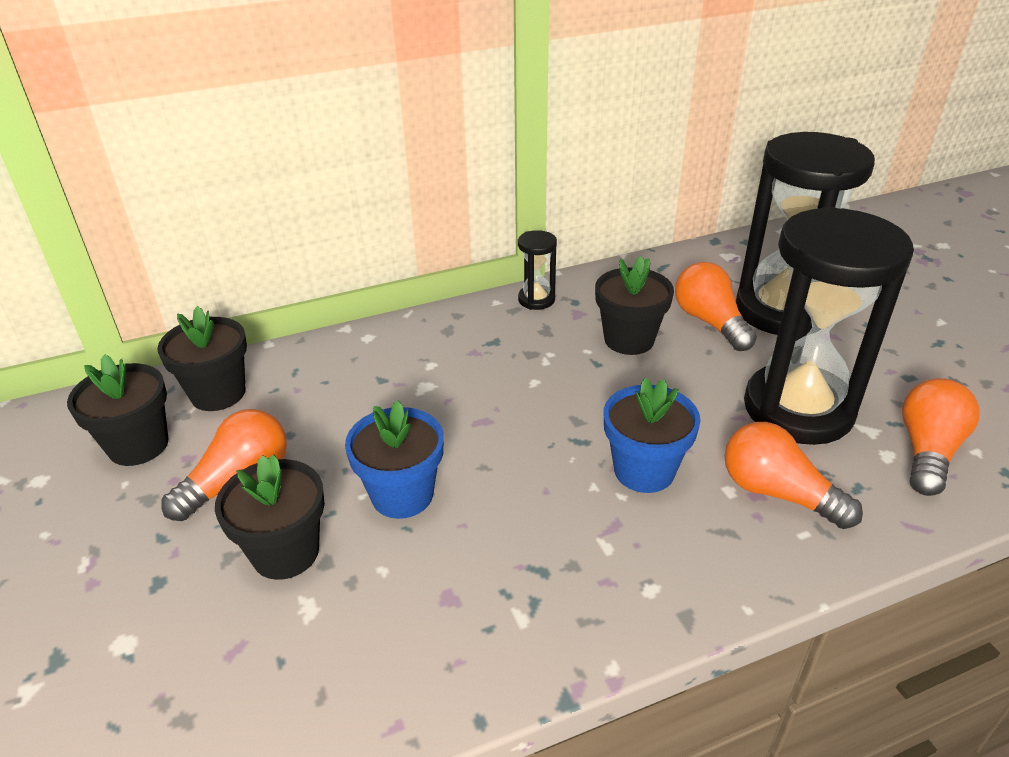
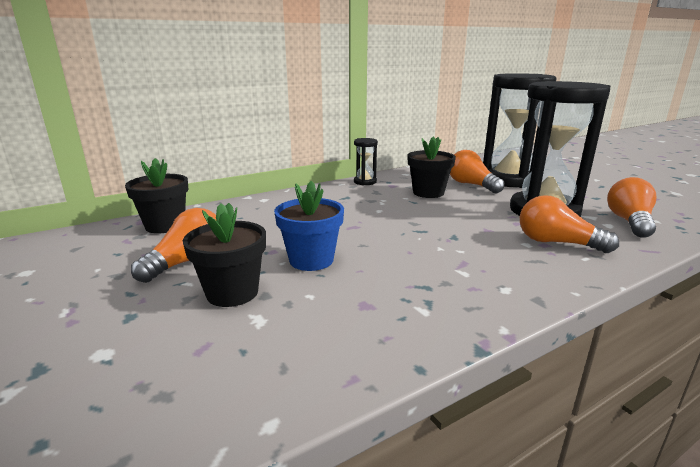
camera: 10 degrees left, 15 degrees down
black flower pot [67,354,168,466] -> none
blue flower pot [604,378,701,493] -> none

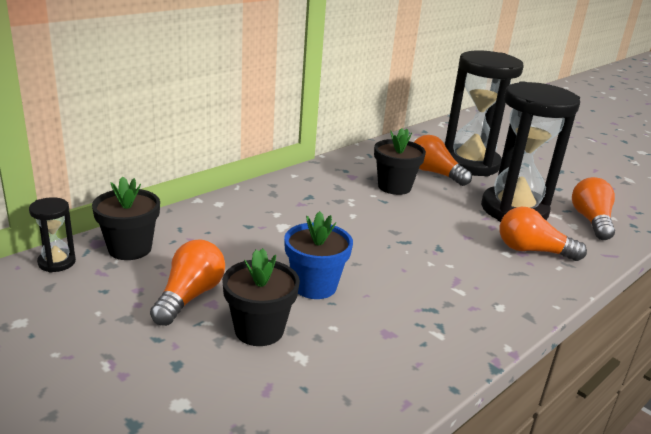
camera: 15 degrees left, 5 degrees up
black hourglass [354,138,378,186] -> black hourglass moved to [29,197,76,273]

